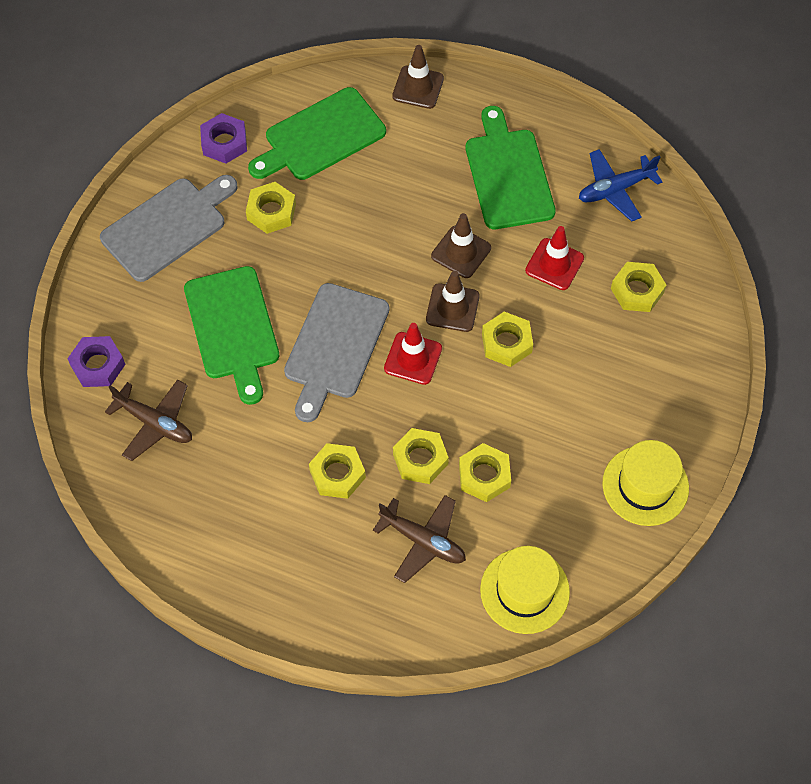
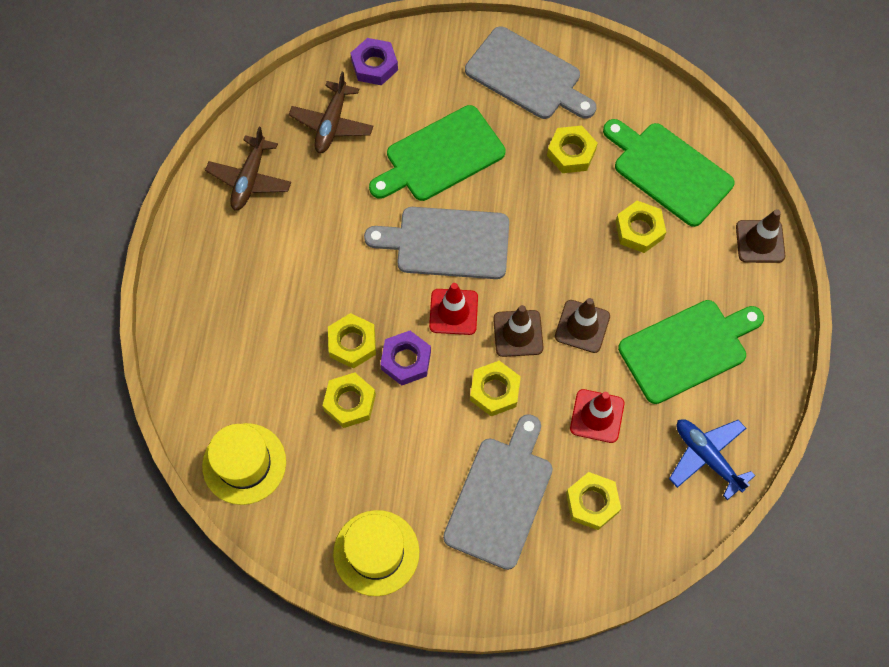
camera: 75 degrees right, 5 degrees up
purple nut [200,113,247,164] -> purple nut moved to [380,331,431,386]
yellow nut [309,443,366,499] -> yellow nut moved to [615,201,666,253]
brown plane [373,495,466,583] -> brown plane moved to [205,127,291,211]
none -> grey cutting board [443,414,553,570]

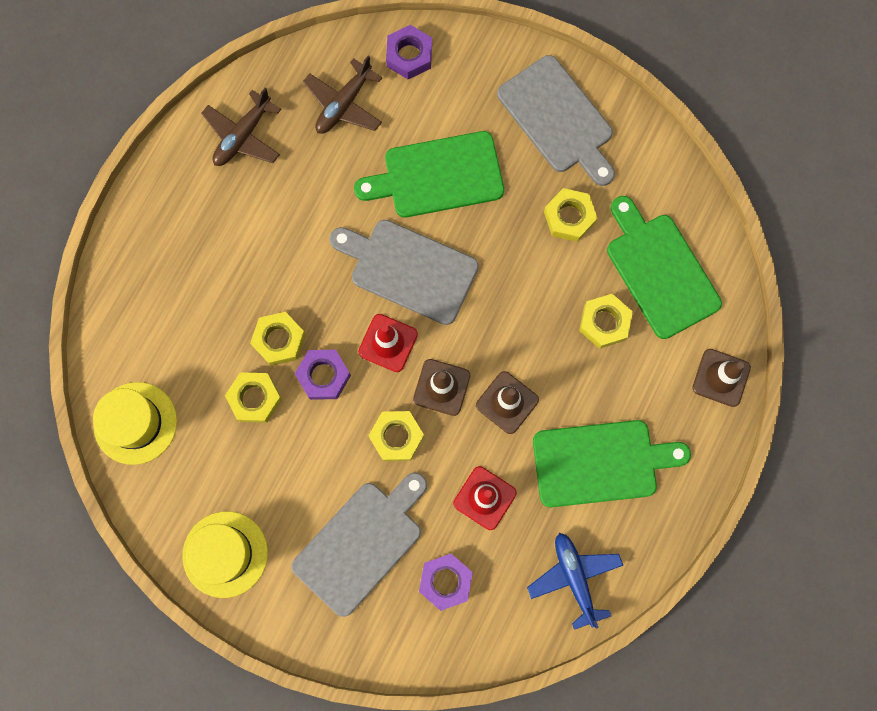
camera: 20 degrees right, 10 degrees up
yellow nut [566,472,621,530] -> purple nut [419,554,473,611]

